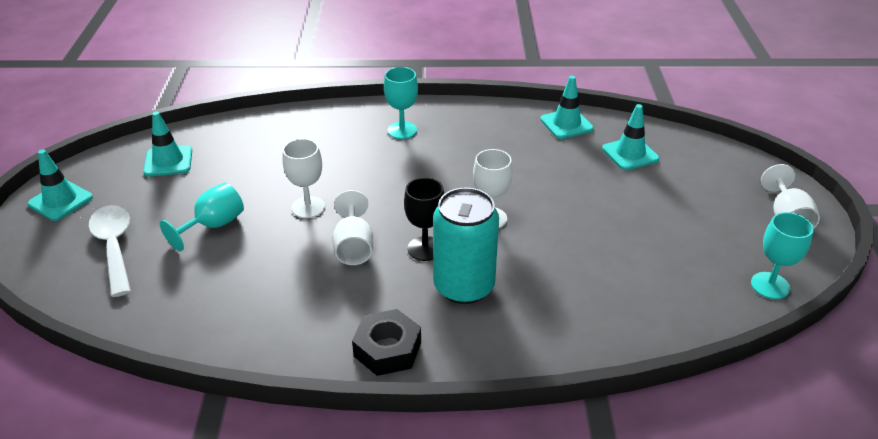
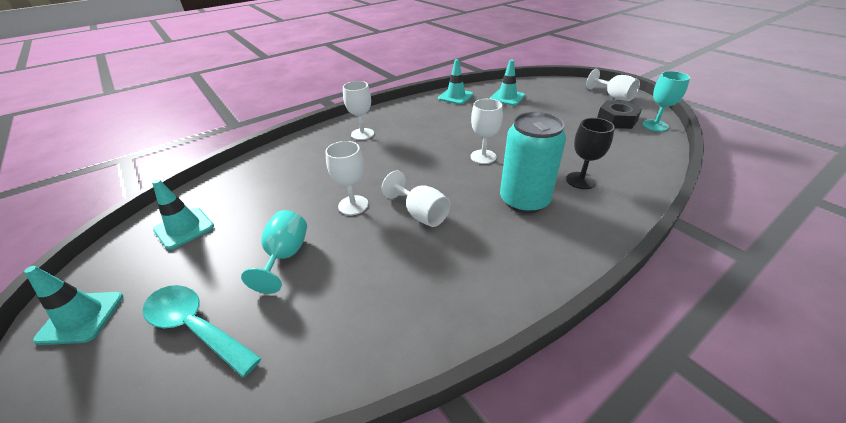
camera: 35 degrees left, 0 degrees up
white spoon [89,205,131,297] -> turquoise spoon [142,285,262,377]
black nut [352,309,421,376] -> black nut moved to [597,101,642,129]
turquoise goblet [384,67,418,139] -> white goblet [343,81,374,140]
black goblet [404,177,444,261] -> black goblet moved to [566,118,615,189]

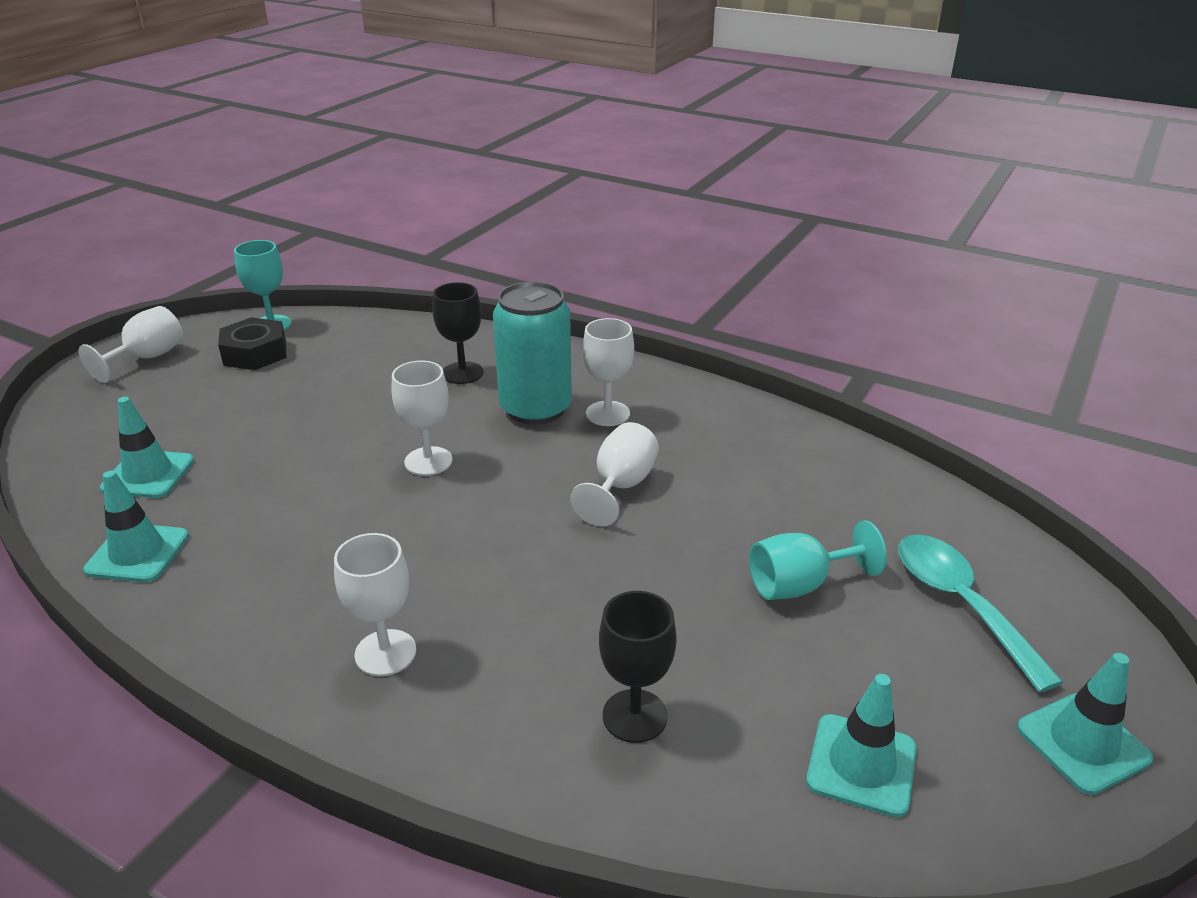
camera: 115 degrees left, 5 degrees down
turquoise spoon [142,285,262,377] -> turquoise spoon turned 150 degrees clockwise [898,534,1063,693]
white goblet [325,141,368,215] -> white goblet moved to [583,318,634,426]
none -> black goblet [599,591,677,743]

